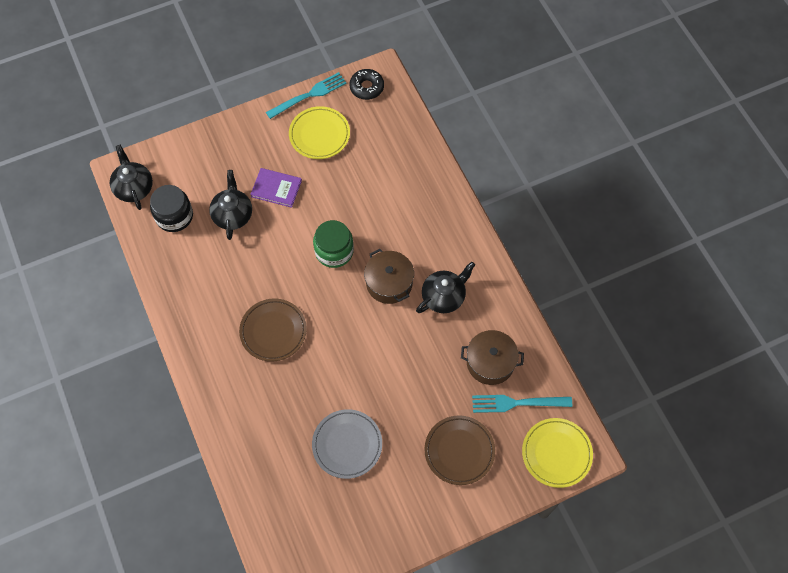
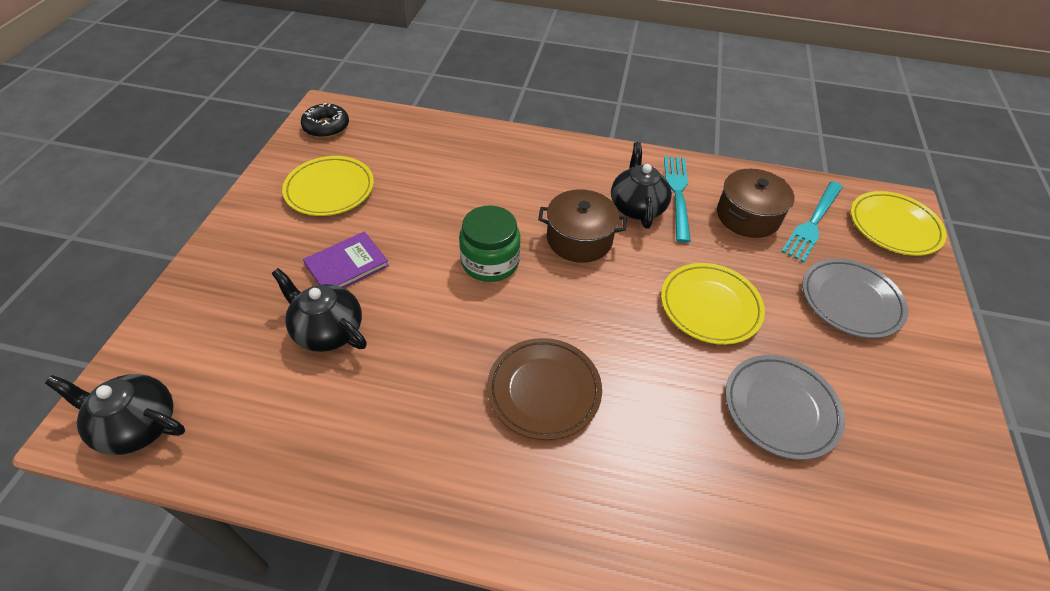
camera: 55 degrees left, 15 degrees down
black jar [150,185,193,232] -> none
turquoise fork [266,72,347,119] -> turquoise fork moved to [664,156,691,243]
brown plate [425,415,495,485] -> grey plate [802,259,908,338]
none -> yellow plate [661,263,765,345]

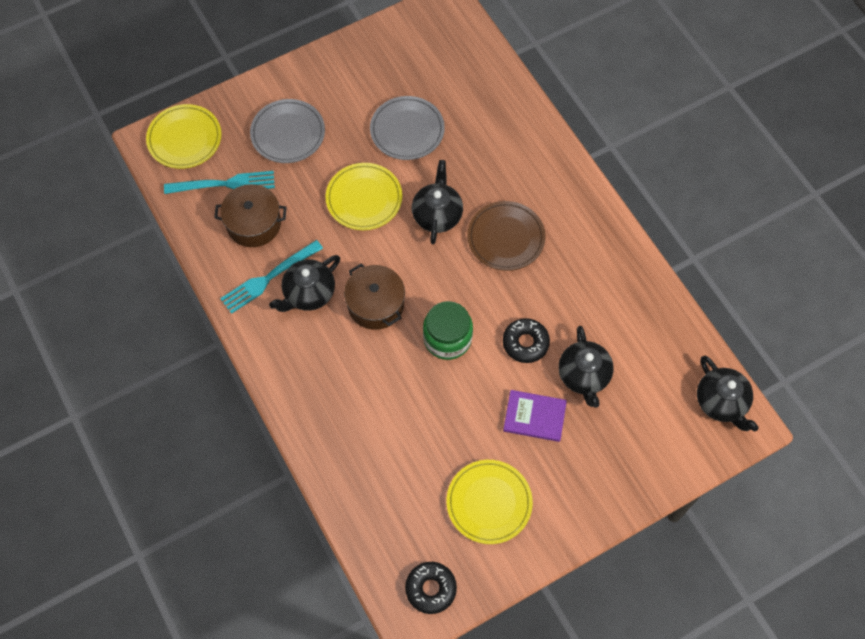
camera: 130 degrees left, 15 degrees up
none -> black teapot [412,160,463,244]
none -> black donut [503,318,550,363]

